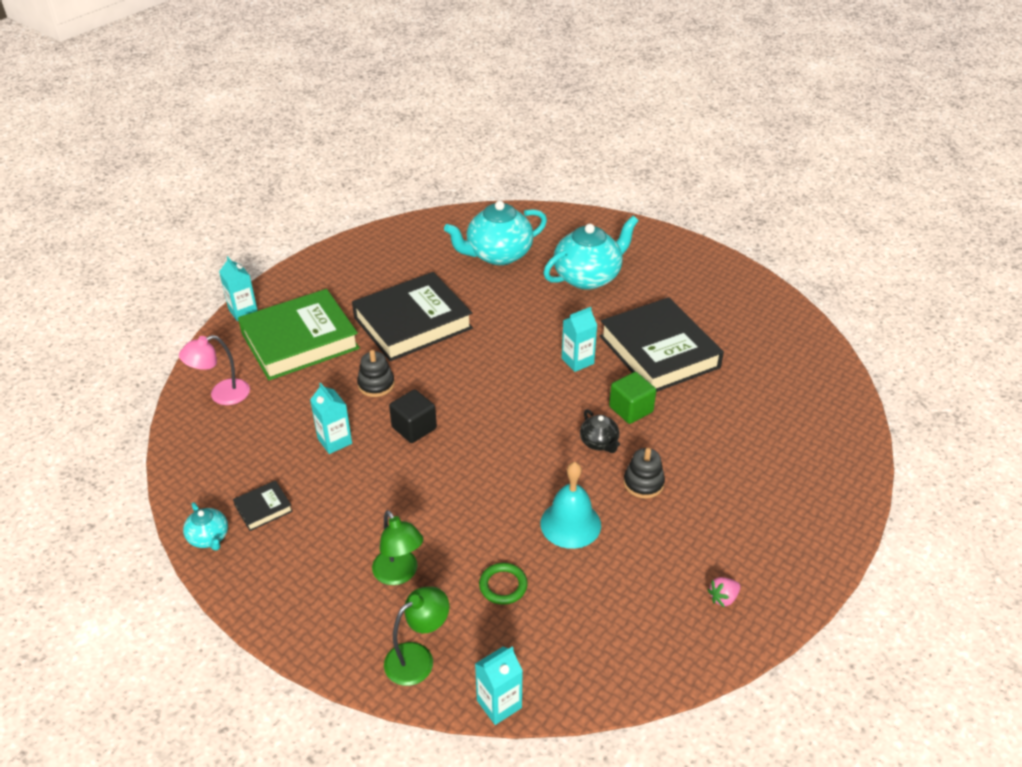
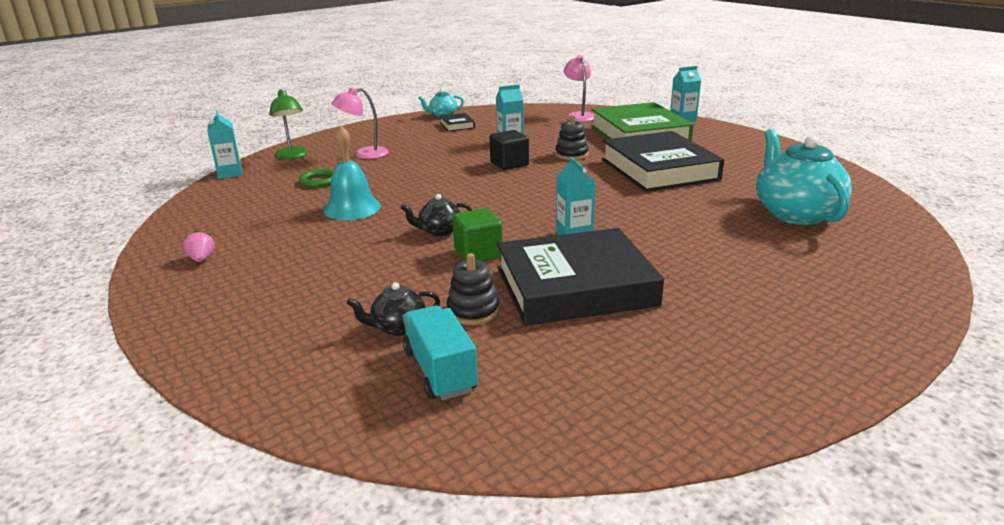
camera: 105 degrees right, 15 degrees down
green lamp [372,510,423,585] -> pink lamp [331,87,389,159]
turquoise teapot [543,216,639,290] -> none
black stacking toy [623,448,665,498] -> black stacking toy moved to [447,253,499,325]
none -> black teapot [347,282,440,336]
none -> turquoise truck [403,306,478,400]

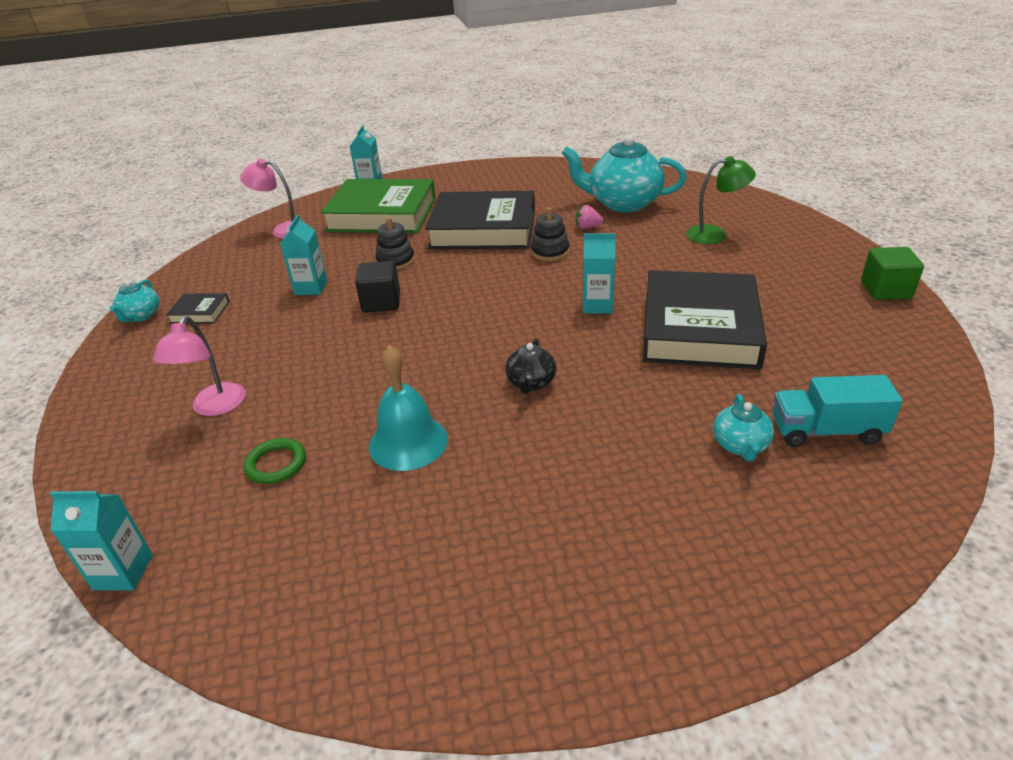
camera: 65 degrees left, 10 degrees up
pink strawberry [183,230,215,262] -> pink strawberry moved to [576,205,603,229]
green lamp [269,89,308,159] -> green lamp moved to [686,156,756,244]
black teapot [347,282,440,336] -> turquoise teapot [713,394,774,461]
black stacking toy [447,253,499,325] -> black stacking toy moved to [531,207,570,261]
green cube [452,208,503,261] -> green cube moved to [861,247,924,300]

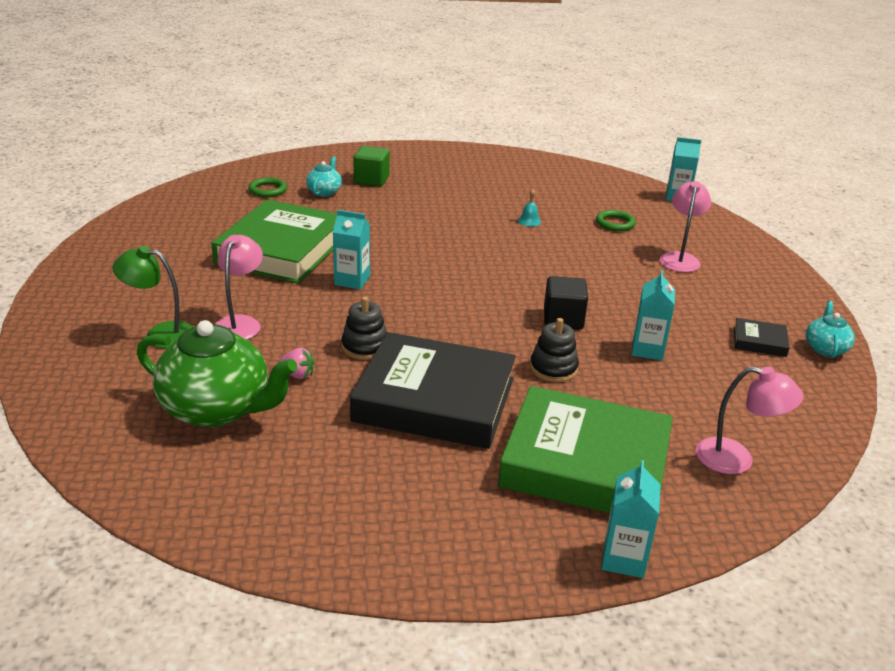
camera: 175 degrees left, 5 degrees down
turquoise bell [369,345,448,471] -> turquoise bell [518,189,541,226], size x0.44
black teapot [505,339,556,394] -> none
turquoise teapot [562,135,687,212] -> green teapot [137,320,297,428]
black book [643,270,767,369] -> green book [211,199,337,284]
turquoise truck [773,375,903,447] -> green ring [248,177,287,197]
green cube [861,247,924,300] -> green cube moved to [353,146,390,186]
none -> pink lamp [215,235,263,340]

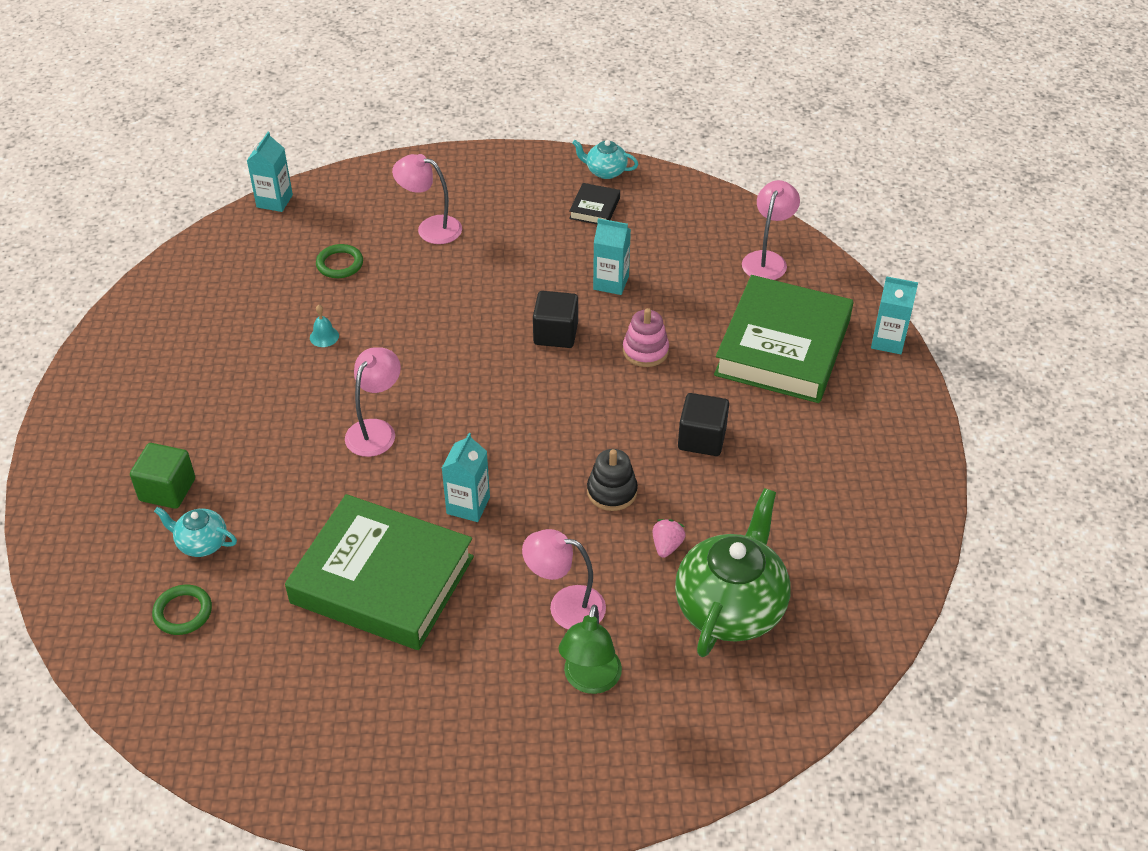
camera: 85 degrees left, 15 degrees up
black book [350,332,516,449] -> black cube [678,393,729,456]
black stacking toy [530,318,579,382] -> pink stacking toy [623,308,669,367]
none -> pink lamp [345,347,401,457]

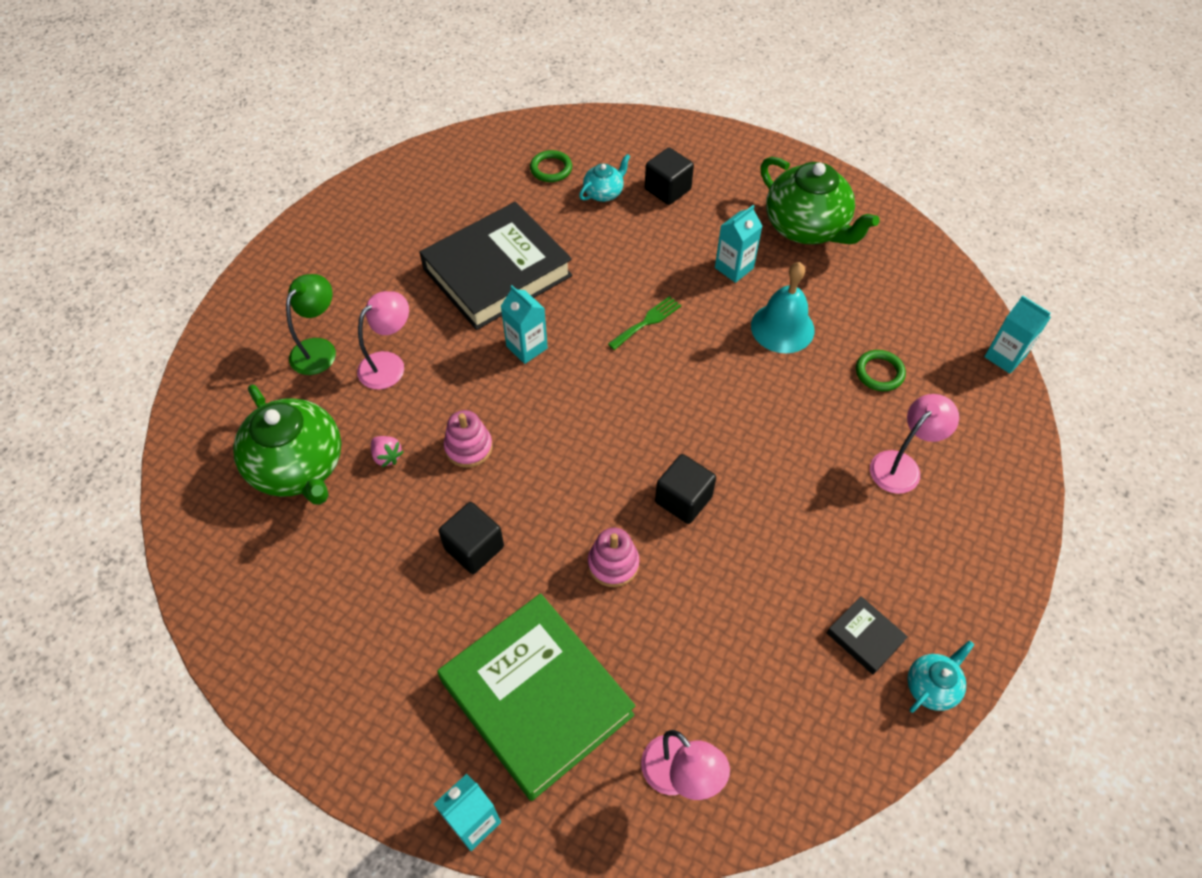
camera: 120 degrees right, 10 degrees up
green cube [130,443,195,509] -> black cube [645,147,694,205]
green book [285,494,474,650] -> black book [419,202,572,330]
turquoise bell [310,305,339,347] -> turquoise bell [751,262,815,353], size x2.25
pink lamp [345,347,401,457] -> green fork [608,296,681,350]
green lamp [559,604,622,694] -> green lamp turned 75 degrees clockwise [286,274,336,375]
black stacking toy [587,449,638,511] -> pink stacking toy [444,410,493,468]
turquoise carton [593,218,631,295] -> turquoise carton moved to [715,205,762,283]
none -> green teapot [760,157,880,244]

